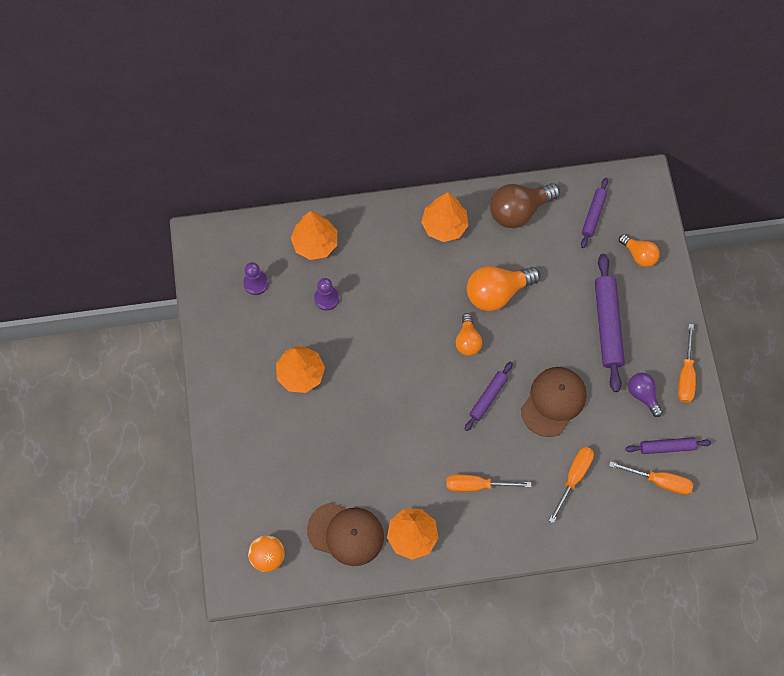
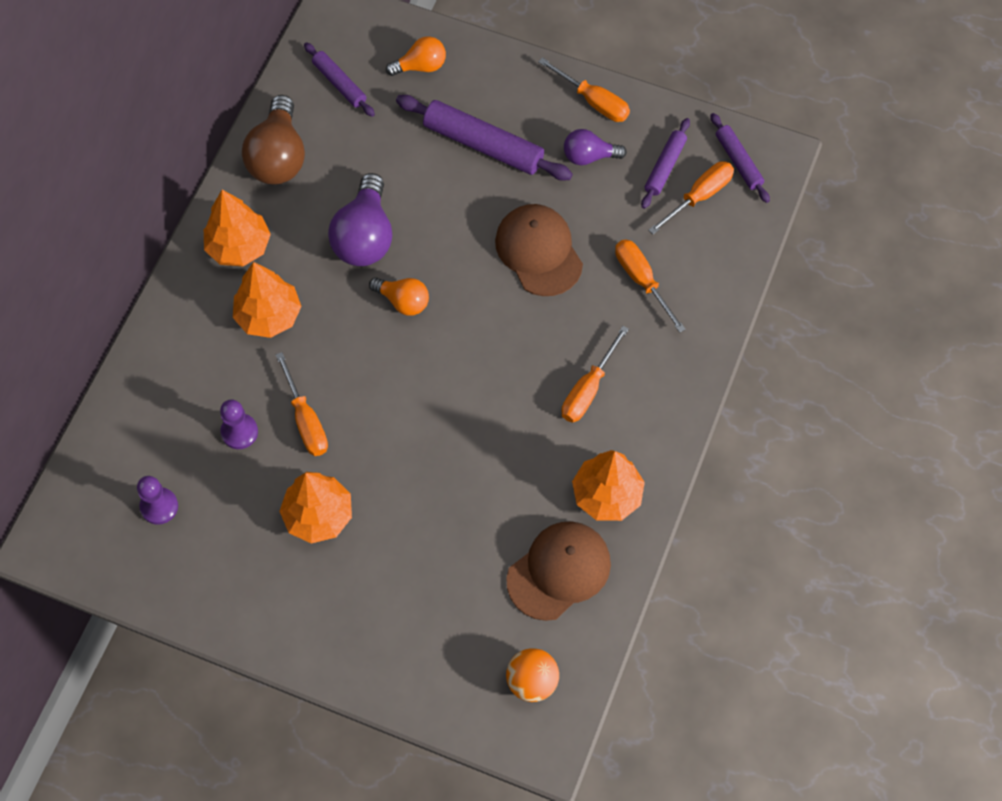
camera: 60 degrees left, 5 degrees down
orange tree [291,211,337,260] -> orange tree moved to [233,262,302,338]
purple rolling pin [464,362,513,431] -> purple rolling pin moved to [710,113,770,203]
orange light bulb [467,266,540,311] -> purple light bulb [328,173,392,266]
none -> orange screwdriver [276,352,328,456]

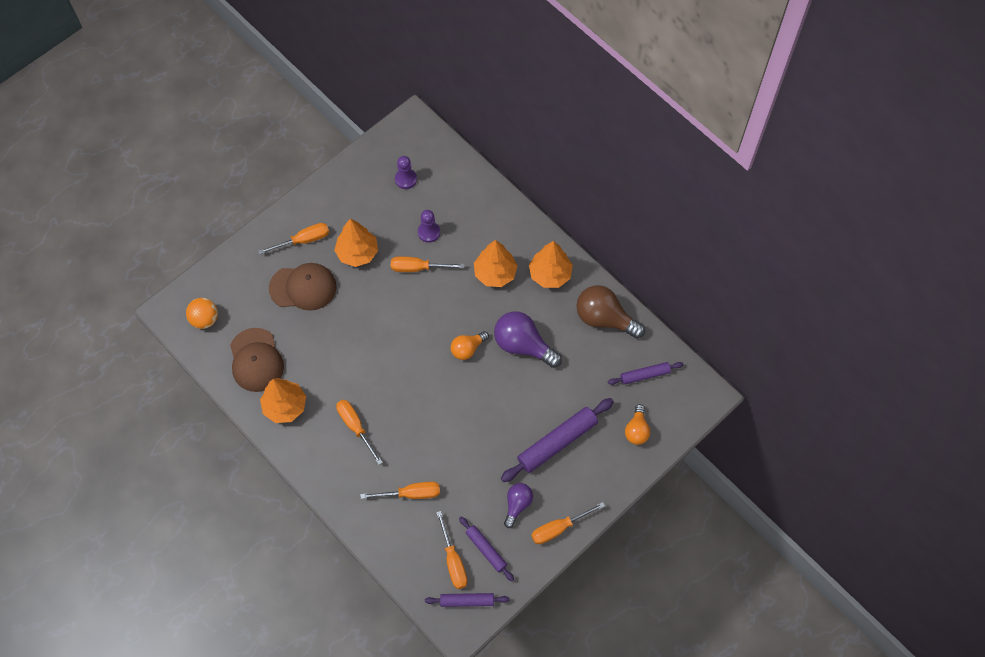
camera: 115 degrees right, 0 degrees up
brown cap [495,204,583,296] -> brown cap moved to [269,263,337,311]
none -> orange screwdriver [258,223,329,254]

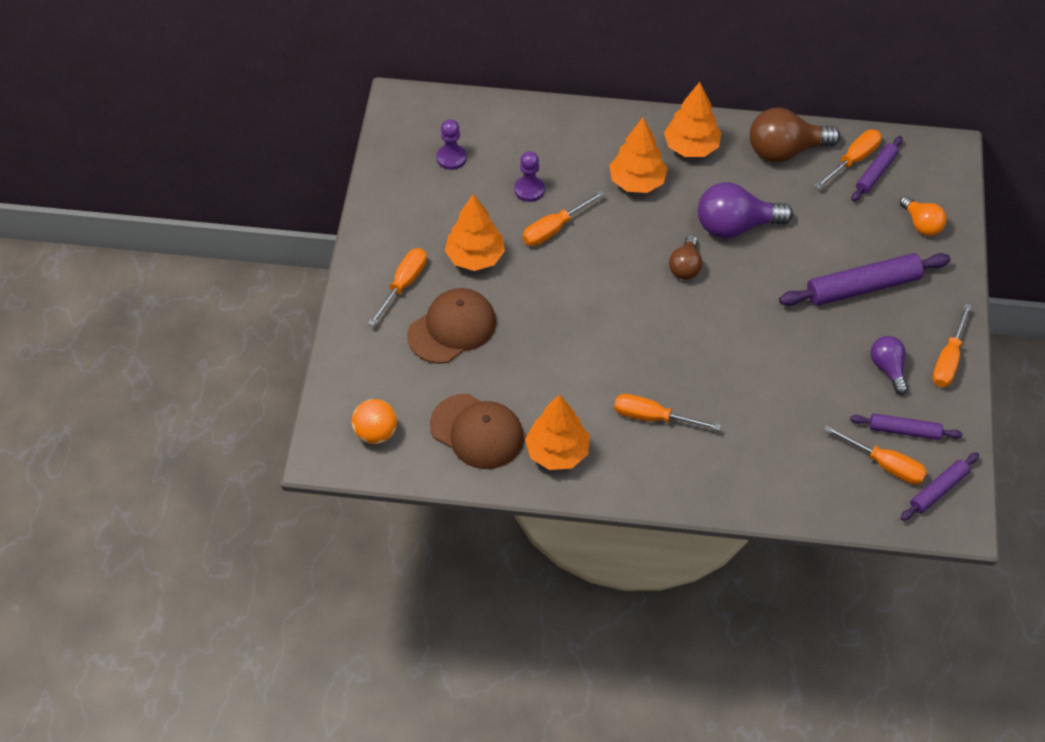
camera: 40 degrees left, 10 degrees down
orange screwdriver [360,482,440,499] -> orange screwdriver moved to [815,130,882,189]
orange light bulb [451,331,489,360] -> brown light bulb [669,235,702,279]
purple rolling pin [501,398,614,482] -> purple rolling pin turned 60 degrees clockwise [779,253,951,306]

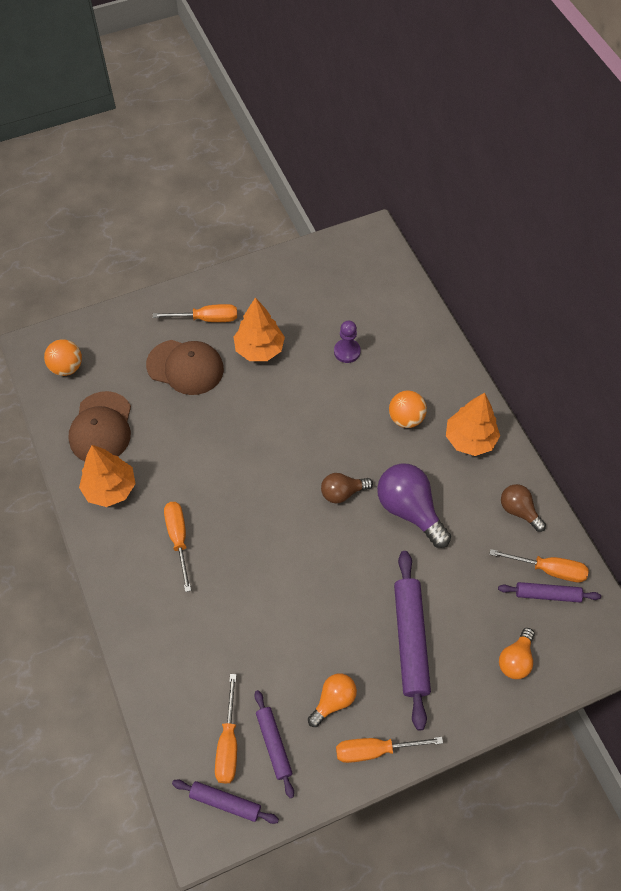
camera: 60 degrees right, 5 degrees up
purple pawn [437,119,467,170] -> none
orange screwdriver [523,190,605,246] -> none
orange tree [609,118,668,193] -> orange ball [389,390,427,428]
brown light bulb [750,108,841,162] -> brown light bulb [501,484,546,532], size x0.58
purple rolling pin [779,253,951,306] -> purple rolling pin turned 45 degrees clockwise [394,551,431,730]
purple light bulb [871,336,908,395] -> orange light bulb [308,673,357,727]

